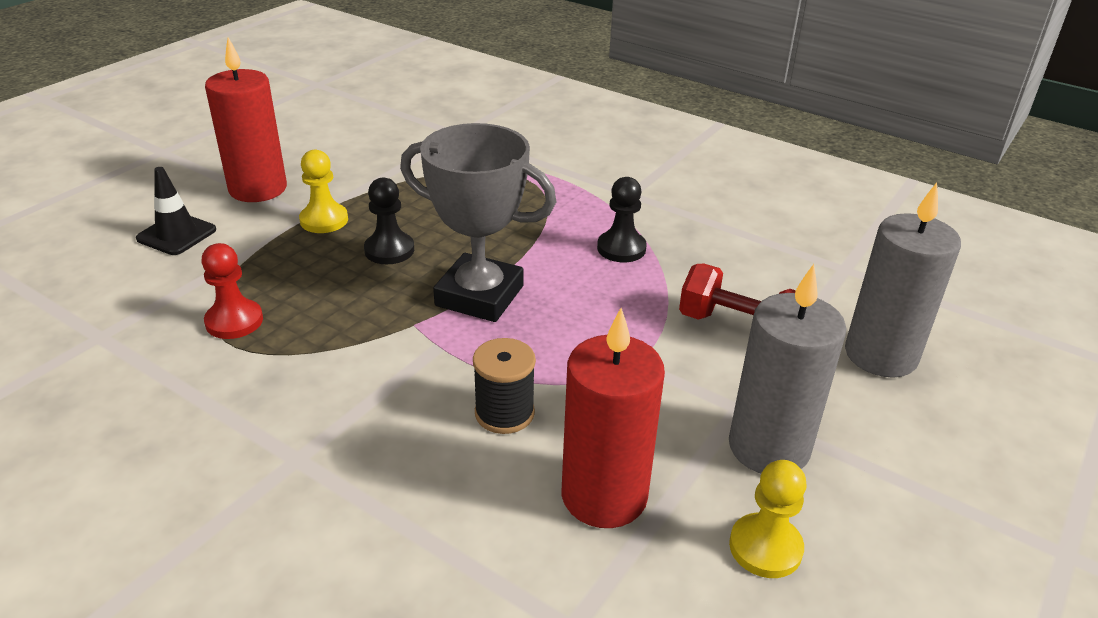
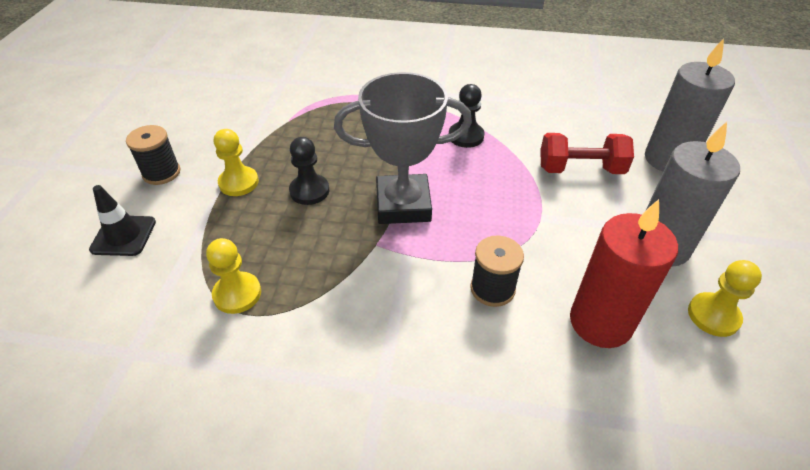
camera: 25 degrees left, 10 degrees up
red pawn [201,243,263,339] -> yellow pawn [206,238,261,314]
red candle [205,37,287,202] -> black spool [126,125,181,185]

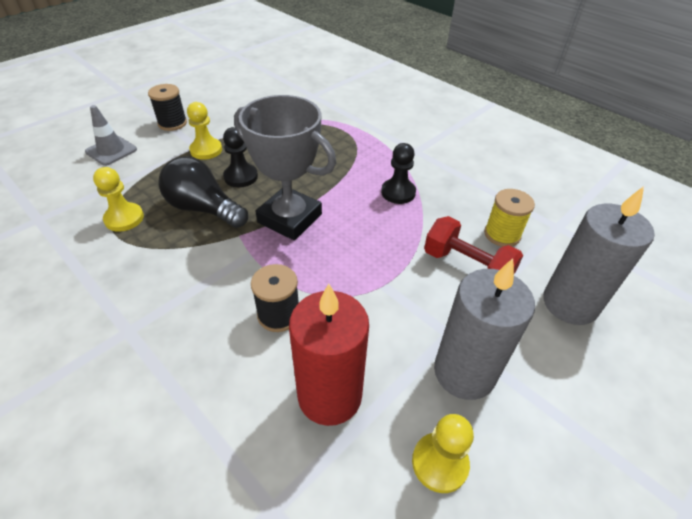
camera: 35 degrees right, 0 degrees up
black traffic cone [89,185,156,256] -> grey traffic cone [85,105,137,166]
none -> black light bulb [158,156,248,228]
none -> yellow spool [484,189,535,247]

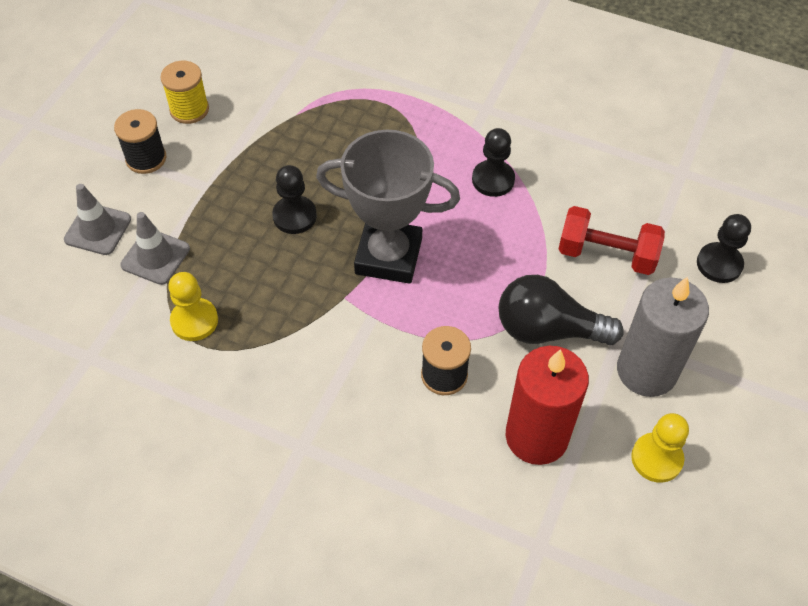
camera: 20 degrees left, 10 degrees up
black light bulb [158,156,248,228] -> black light bulb moved to [499,275,624,345]
yellow pawn [187,102,222,160] -> none
yellow spool [484,189,535,247] -> yellow spool moved to [160,61,209,124]
grey candle [543,186,655,325] -> black pawn [697,214,751,283]
none -> grey traffic cone [120,212,190,285]

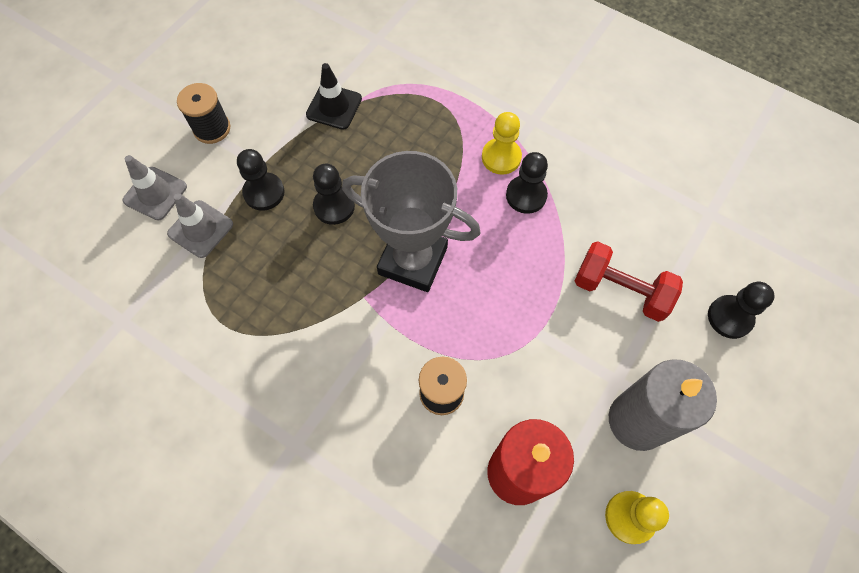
camera: 10 degrees right, 10 degrees up
yellow spool [160,61,209,124] -> none
yellow pawn [168,272,218,341] -> yellow pawn moved to [482,112,522,175]
black light bulb [499,275,624,345] -> none
none -> black pawn [237,149,285,211]
none -> black traffic cone [306,63,362,130]

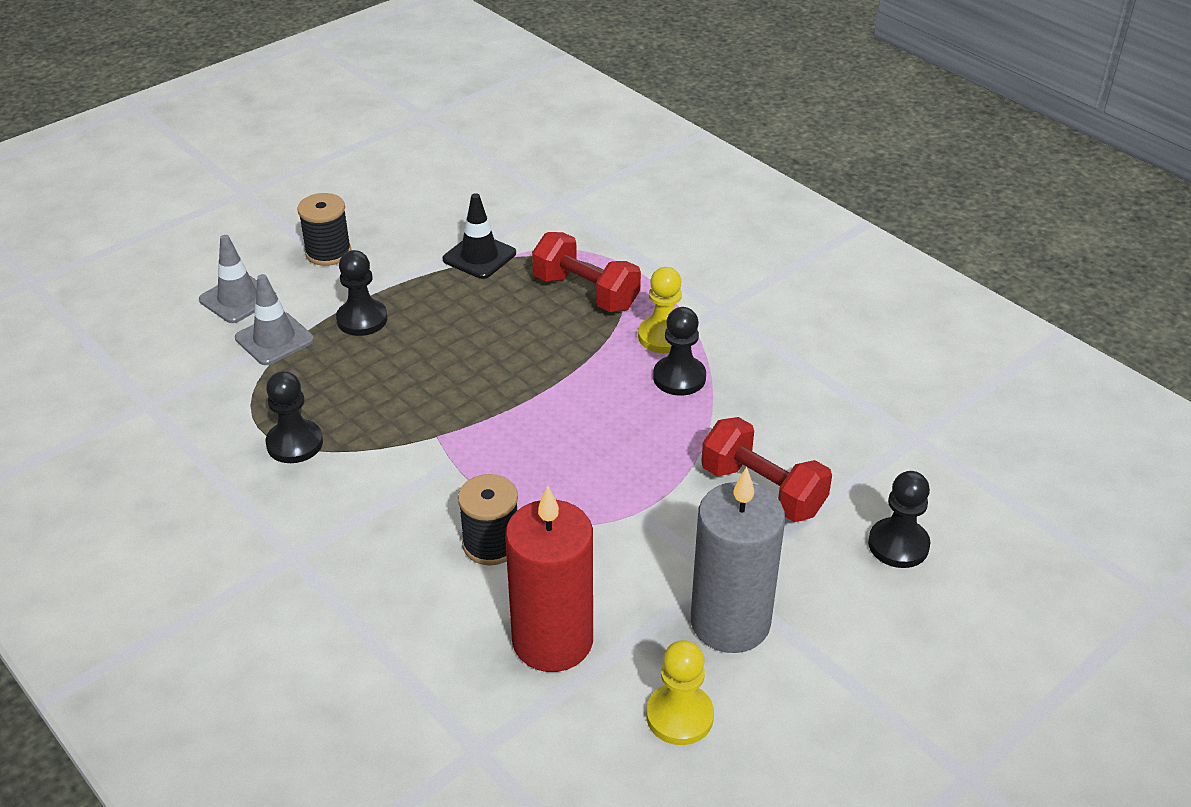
camera: 15 degrees right, 25 degrees down
black pawn [313,163,355,225] -> black pawn moved to [265,371,323,463]
grey trophy [342,151,480,292] -> none
none -> red dumbbell [532,232,641,312]

